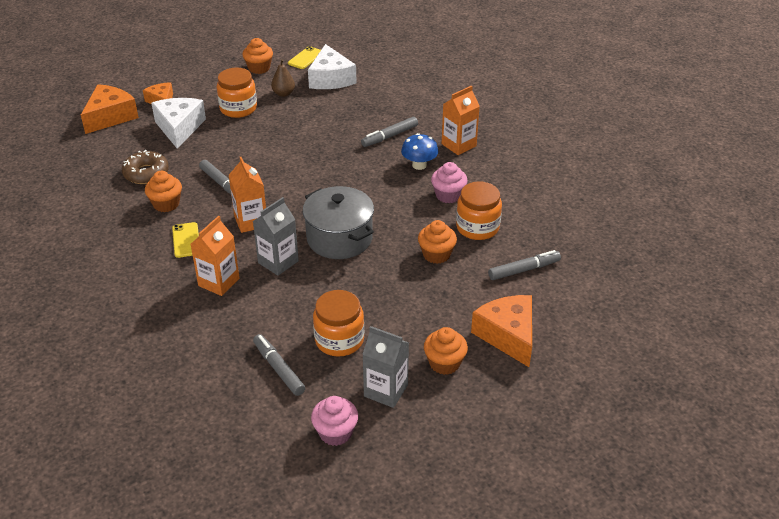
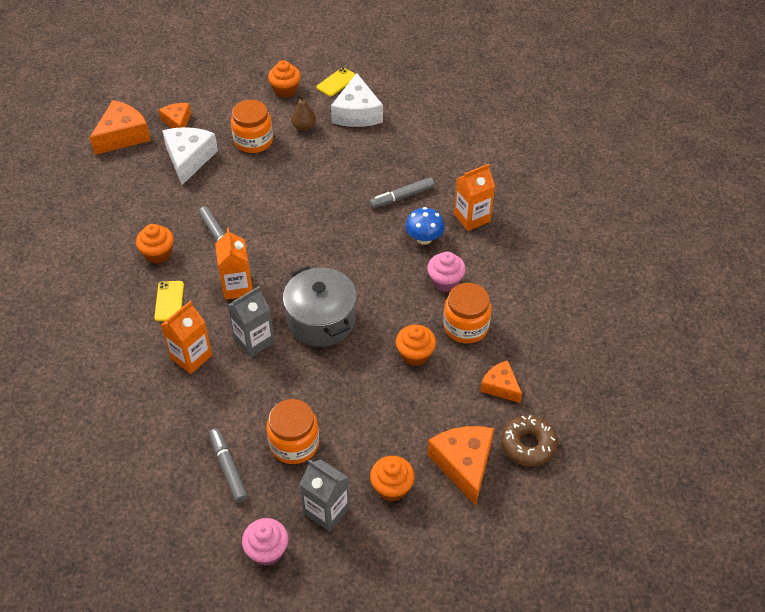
camera: 10 degrees right, 10 degrees up
brown donut [122,150,169,184] -> brown donut moved to [501,415,558,466]
grey marker [488,250,561,280] -> orange cheese [480,360,522,403]

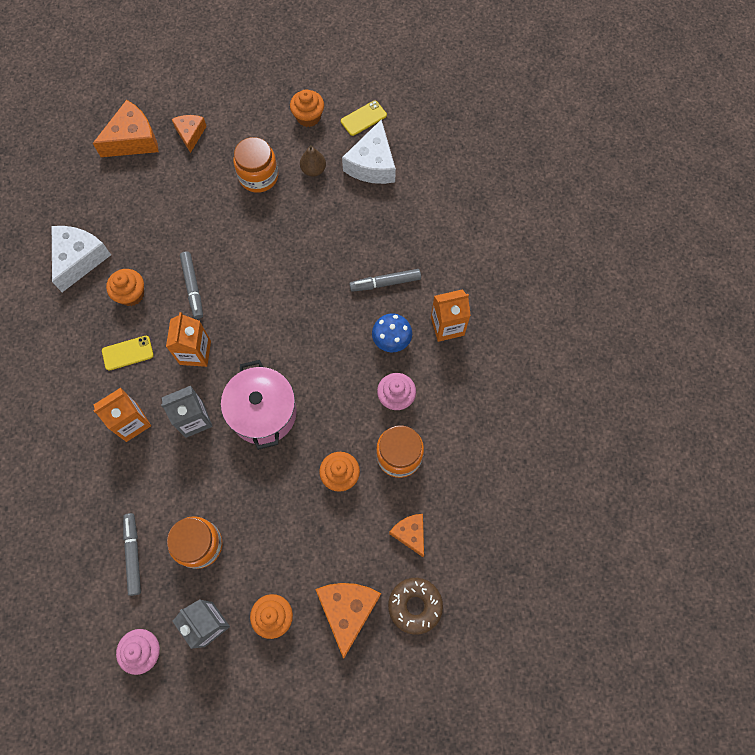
camera: 15 degrees right, 20 degrees up
yellow phone [154,281,184,321] -> yellow phone turned 60 degrees clockwise [102,336,154,371]
white cheese [162,127,218,185] -> white cheese moved to [52,226,111,292]
grey pot [283,266,357,347] -> pink pot [221,360,297,450]

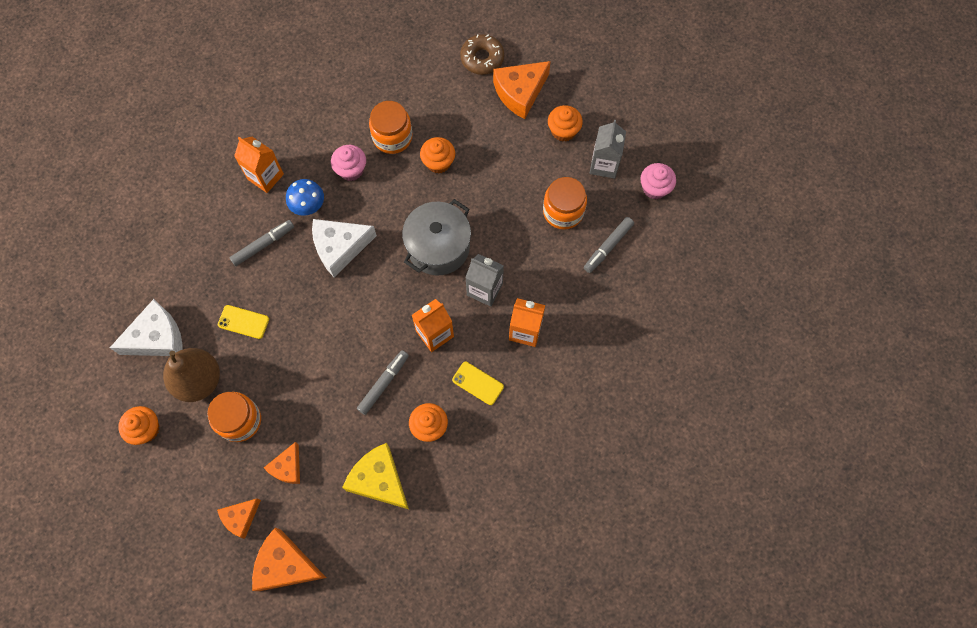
camera: 130 degrees left, 0 degrees up
white cheese [52,226,111,292] -> white cheese moved to [312,219,377,277]
pink pot [221,360,297,450] -> grey pot [402,199,471,275]
brown pear [300,145,326,177] -> brown pear [163,348,220,402], size x1.89
yellow phone [341,101,387,136] -> yellow phone moved to [218,305,269,339]
grey marker [349,269,421,292] -> grey marker turned 75 degrees counterclockwise [230,220,294,266]
orange cheese [389,514,424,557] -> orange cheese moved to [264,442,300,484]
none -> yellow cheese [342,443,409,509]

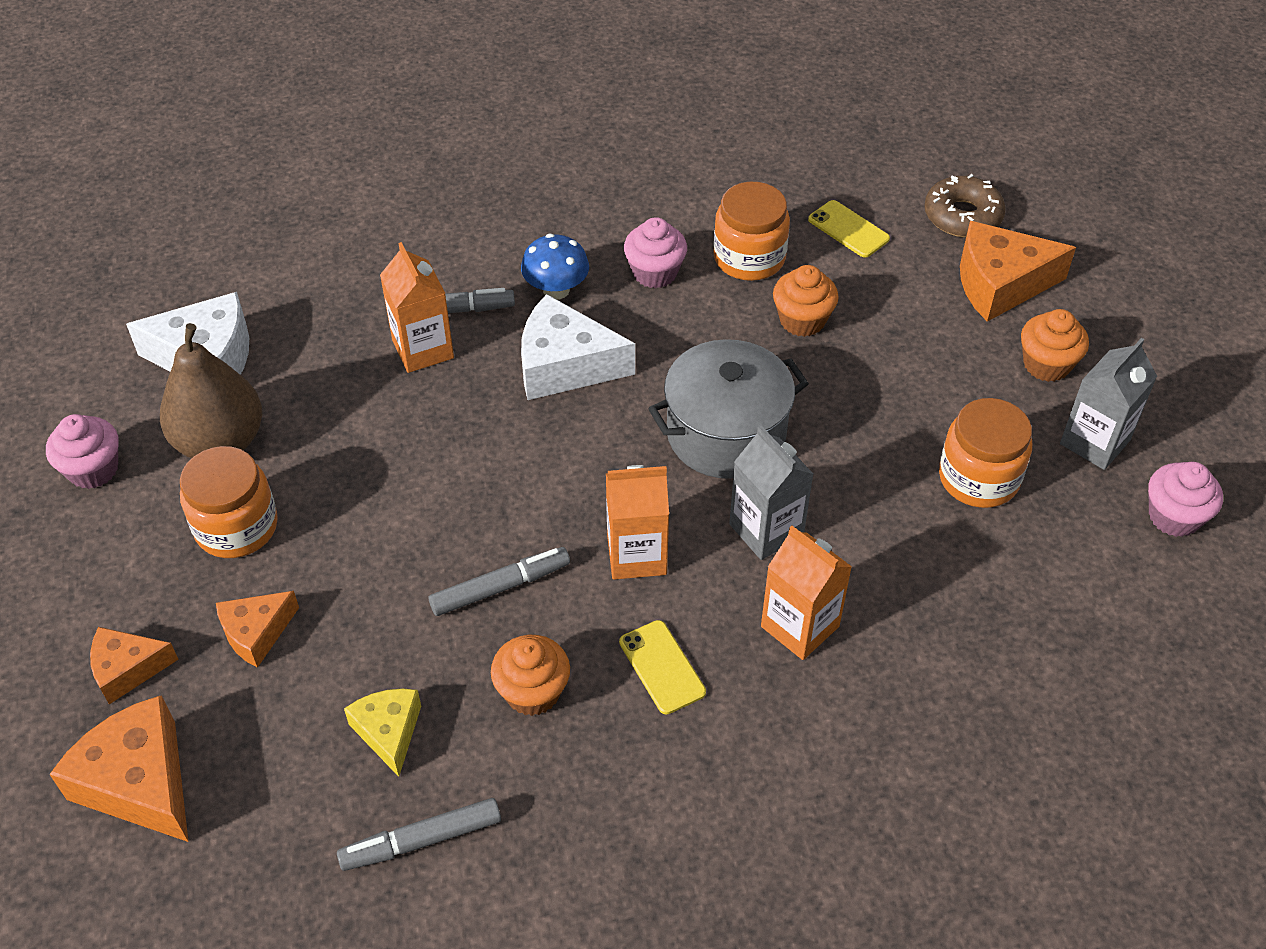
camera: 30 degrees right, 20 degrees down
orange cupcake [118,406,159,445] -> pink cupcake [46,414,119,489]
yellow phone [218,305,269,339] -> yellow phone moved to [808,200,890,258]
orange carton [234,137,284,193] -> orange carton moved to [380,242,454,373]
yellow cheese [342,443,409,509] -> yellow cheese [344,689,421,777], size x0.60
grey marker [584,217,634,273] -> grey marker moved to [337,798,501,871]

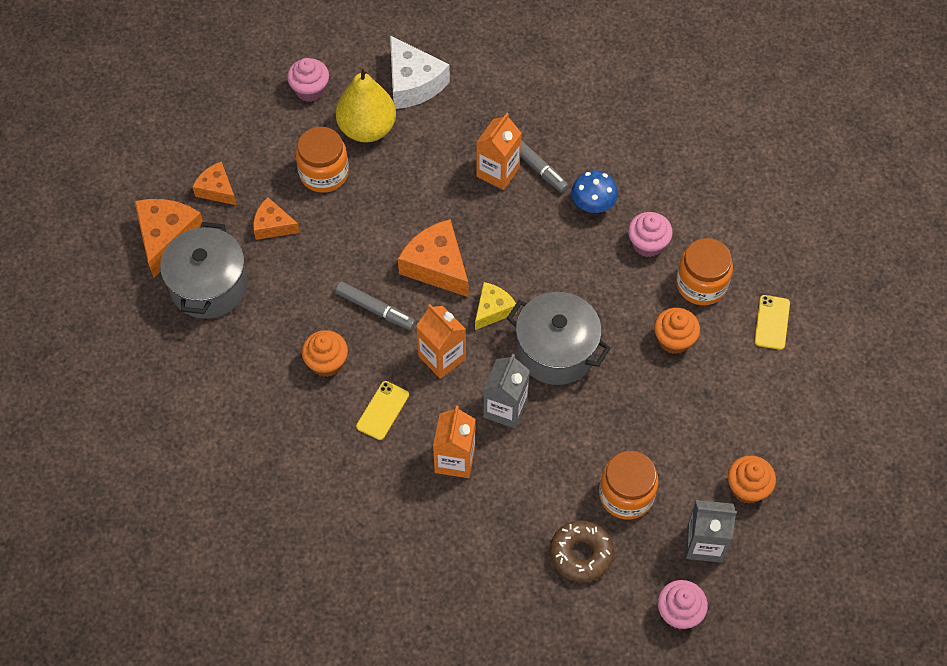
camera: 55 degrees right, 10 degrees up
brown pear [160,323,262,458] -> yellow pear [336,67,396,142]
grey marker [337,798,501,871] -> none
yellow cheese [344,689,421,777] -> yellow cheese moved to [475,282,517,330]
white cheese [521,294,635,400] -> none
brown donut [924,174,1006,237] -> brown donut moved to [550,520,614,582]
orange cheese [960,221,1076,322] -> orange cheese moved to [398,219,468,297]
none -> grey pot [160,222,248,319]

